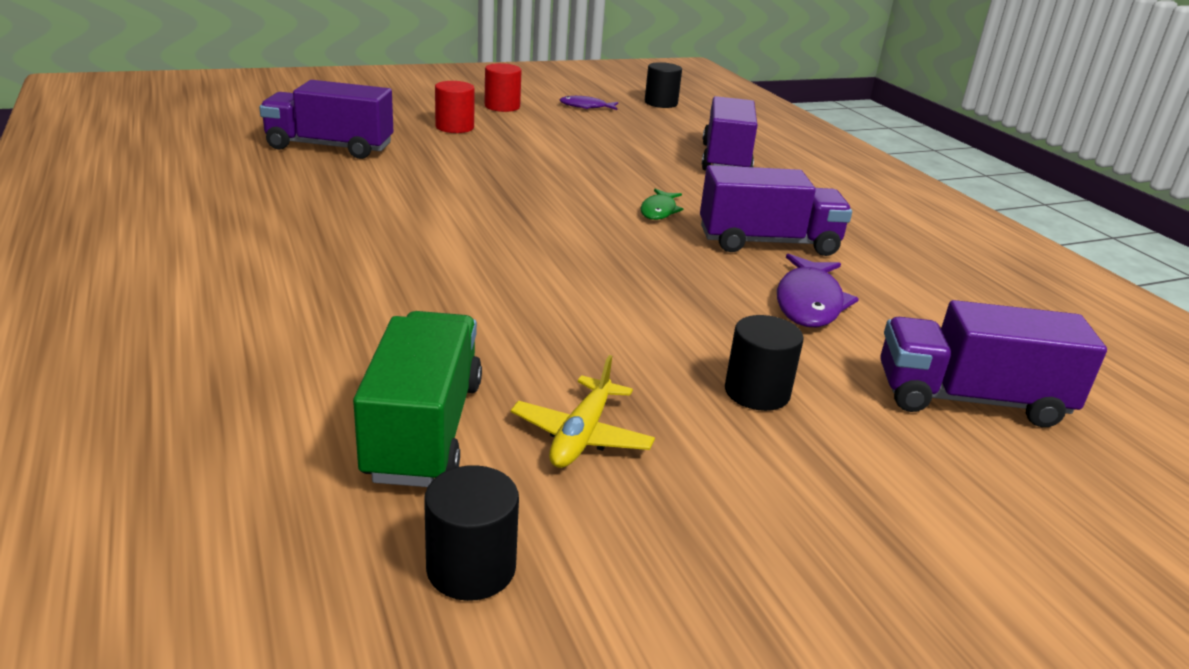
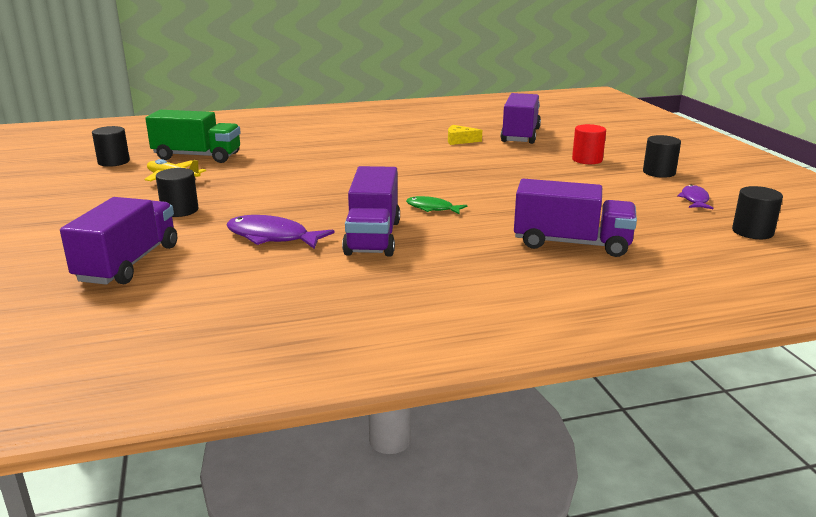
camera: 100 degrees right, 5 degrees down
red cylinder [485,63,522,112] -> black cylinder [643,135,681,178]
none -> yellow cheese [448,125,482,145]

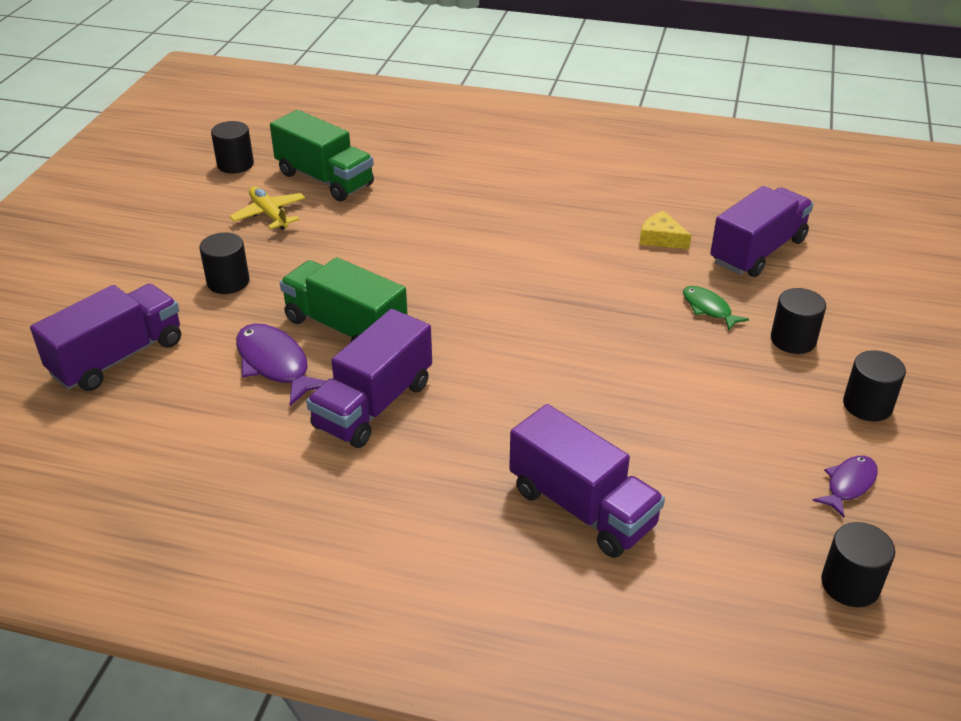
camera: 30 degrees right, 15 degrees up
green fish [406,196,467,214] -> green fish moved to [683,286,749,330]
red cylinder [572,124,606,164] -> black cylinder [771,288,826,354]
none -> green truck [280,257,408,342]

